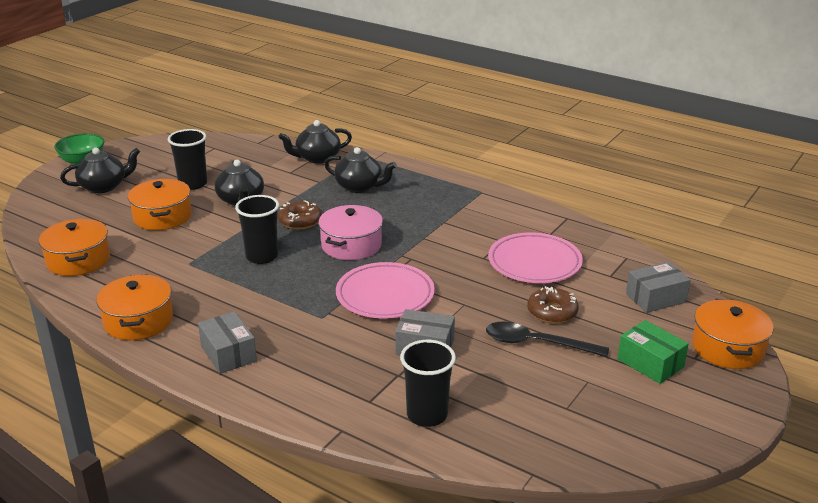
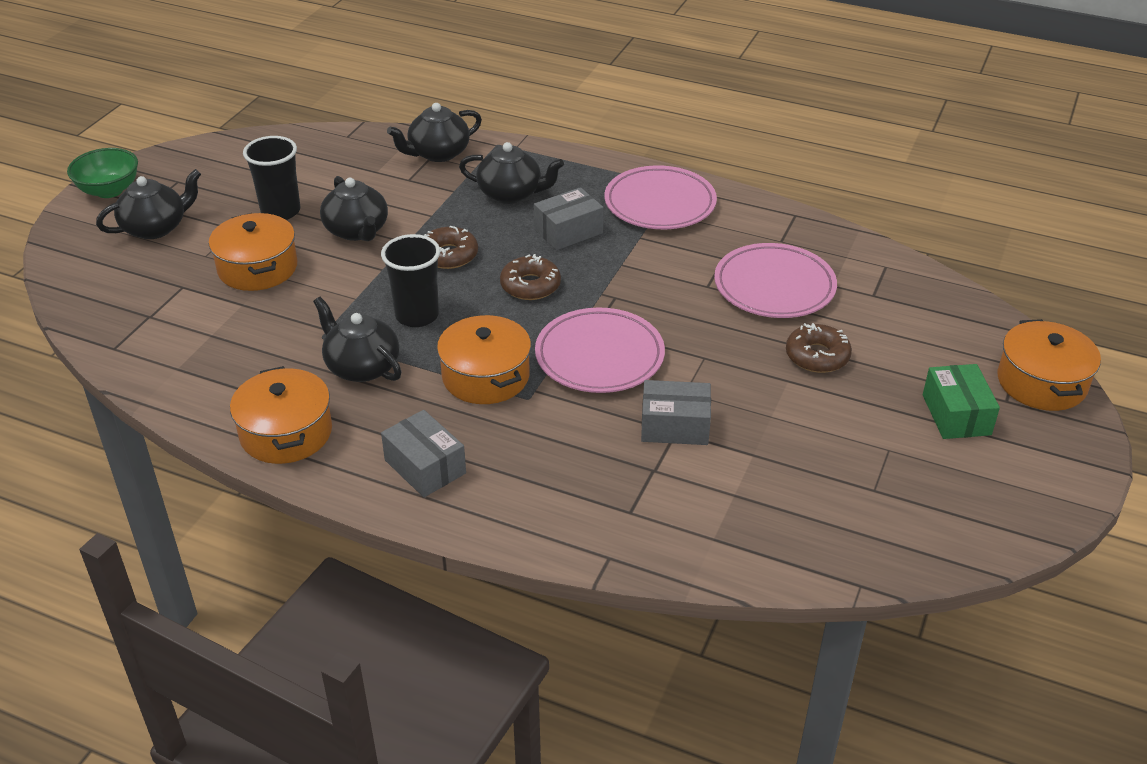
camera: 10 degrees left, 10 degrees up
orange pot [39,219,110,276] -> orange pot moved to [437,315,531,404]
pink pot [318,205,383,260] -> brown donut [500,254,561,300]
black cup [400,340,456,427] -> none
black spoon [486,321,609,357] -> none
green box [618,320,689,384] -> green box turned 45 degrees clockwise [923,364,1000,439]
grey box [626,262,690,313] -> grey box moved to [534,187,604,250]
none -> black teapot [313,297,402,382]
none -> pink plate [604,165,717,229]

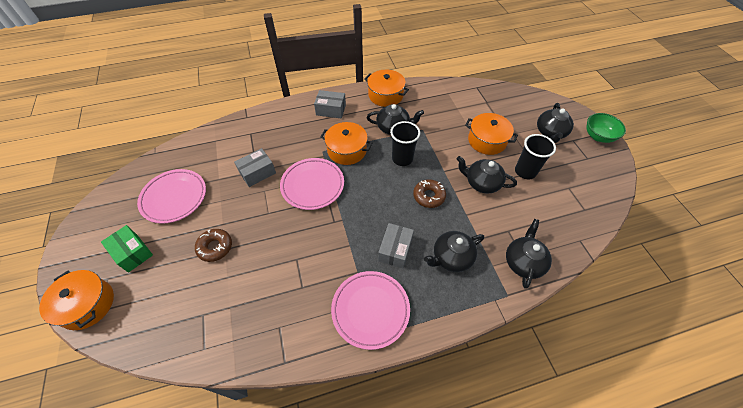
camera: 140 degrees right, 15 degrees up
brown donut [500,254,561,300] -> none
pink plate [714,243,837,318] -> pink plate moved to [137,169,206,224]

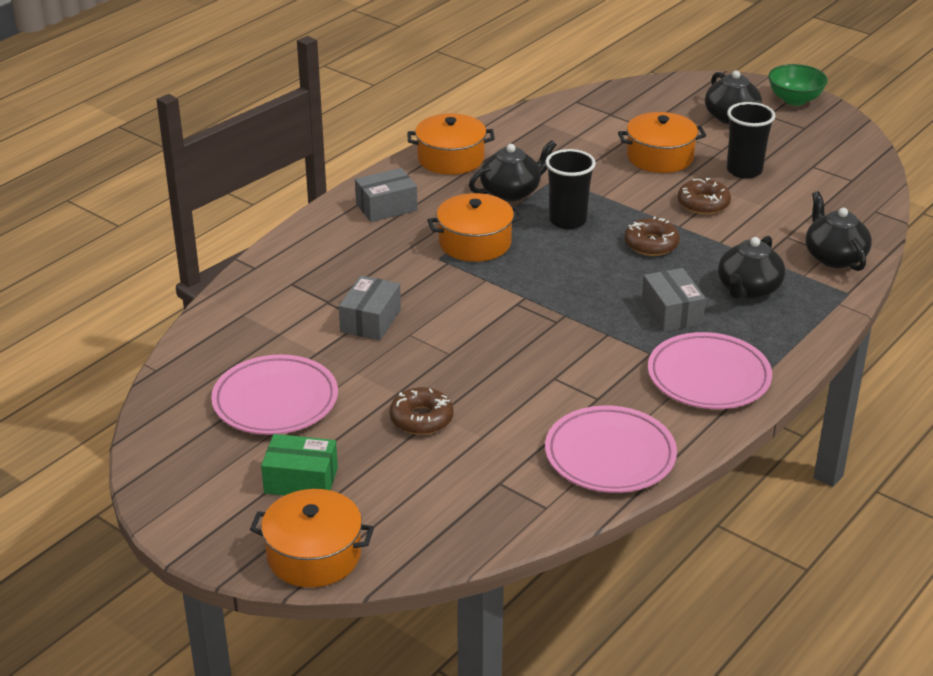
camera: 35 degrees left, 20 degrees down
pink plate [280,158,344,210] -> pink plate moved to [545,405,677,493]
black teapot [457,156,517,193] -> brown donut [678,178,731,215]

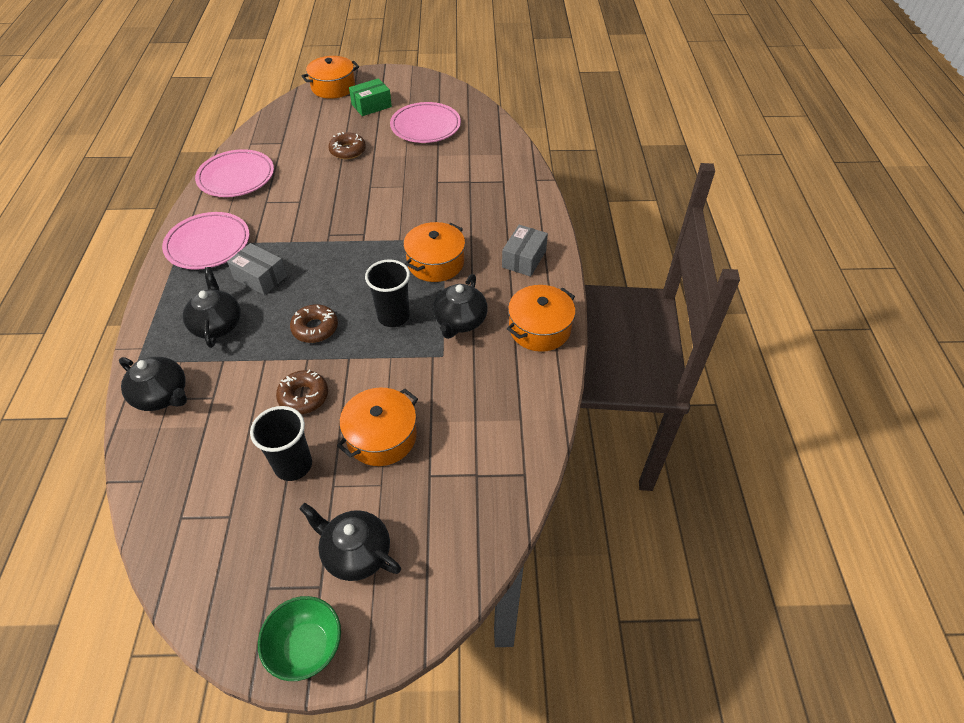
camera: 140 degrees right, 15 degrees up
grey box [339,275,401,340] -> none

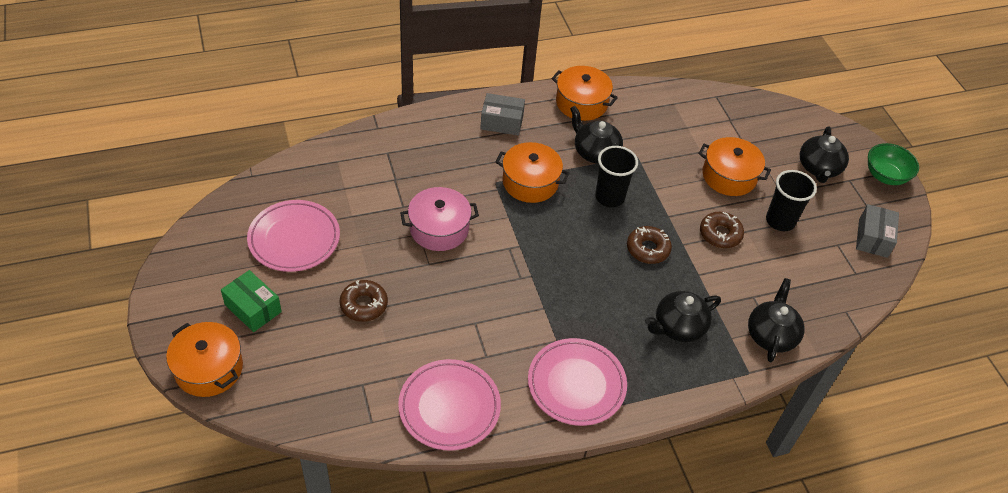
camera: 110 degrees left, 0 degrees up
grey box [227,243,287,295] -> grey box moved to [856,204,899,258]
black teapot [433,274,488,339] -> black teapot turned 135 degrees counterclockwise [570,106,623,164]
none -> pink pot [400,187,479,251]

